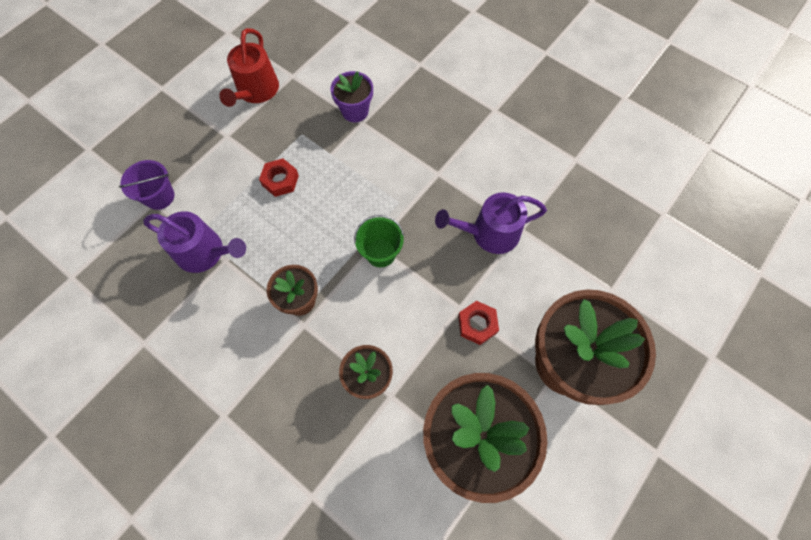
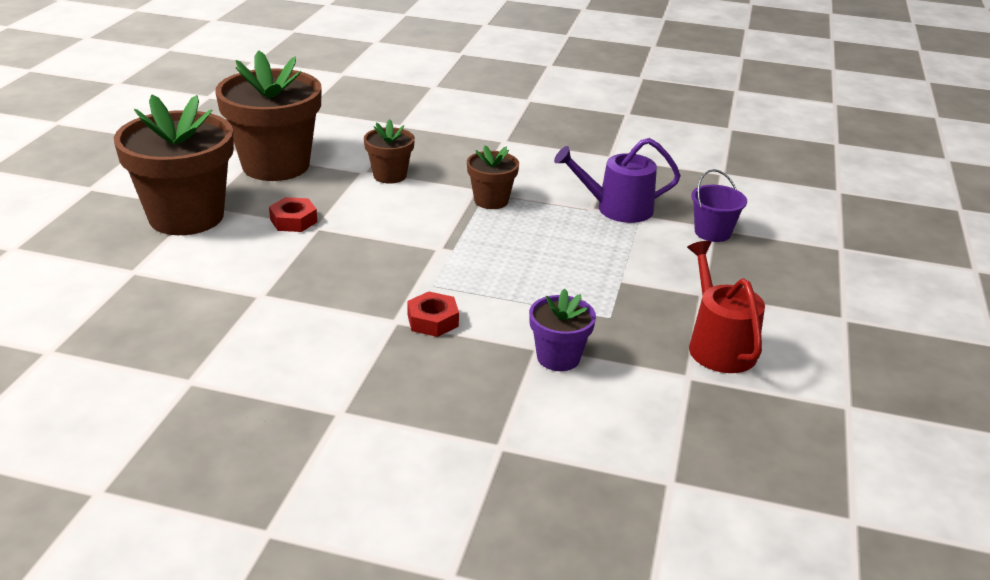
camera: 155 degrees right, 35 degrees down
red nut [259,159,299,197] -> red nut moved to [407,291,459,337]
green bucket [354,215,404,267] -> none
purple watering can [435,192,547,254] -> none

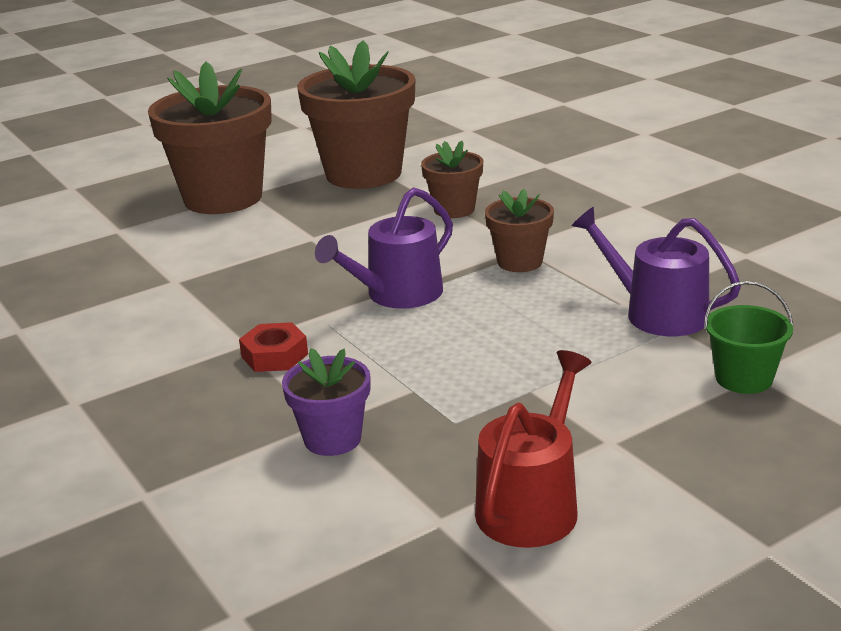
camera: 45 degrees right, 5 degrees down
red nut [269,197,317,232] -> none
purple bucket [691,169,747,242] -> green bucket [704,281,794,394]
none -> purple watering can [315,187,453,309]

